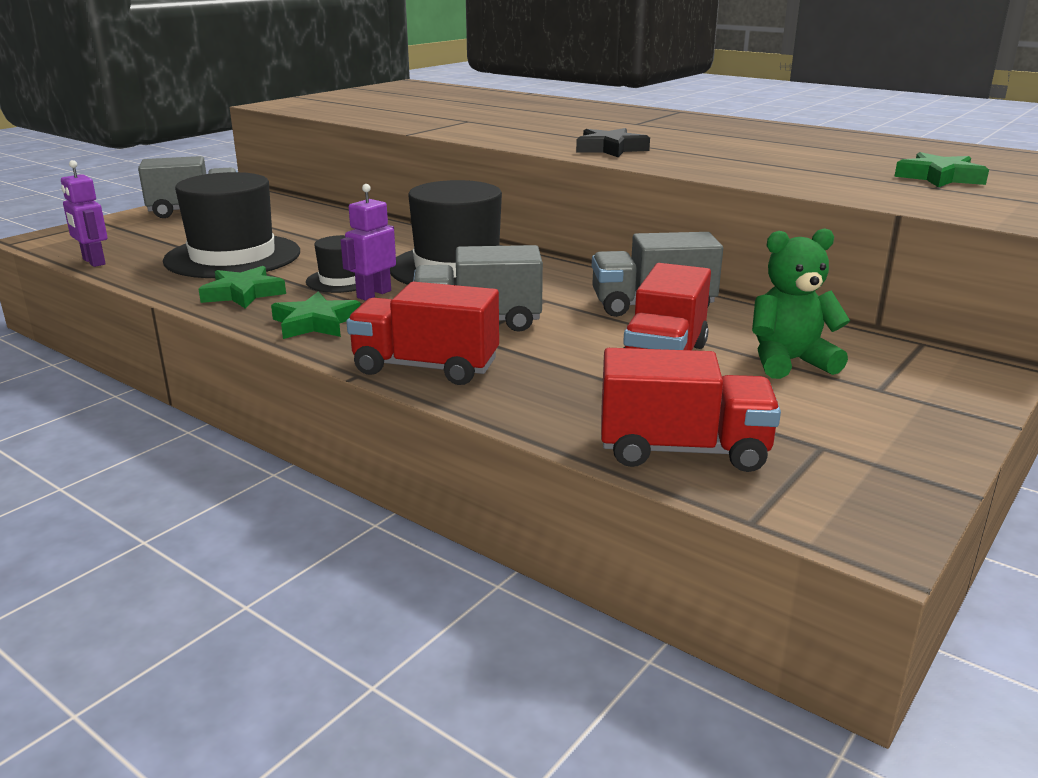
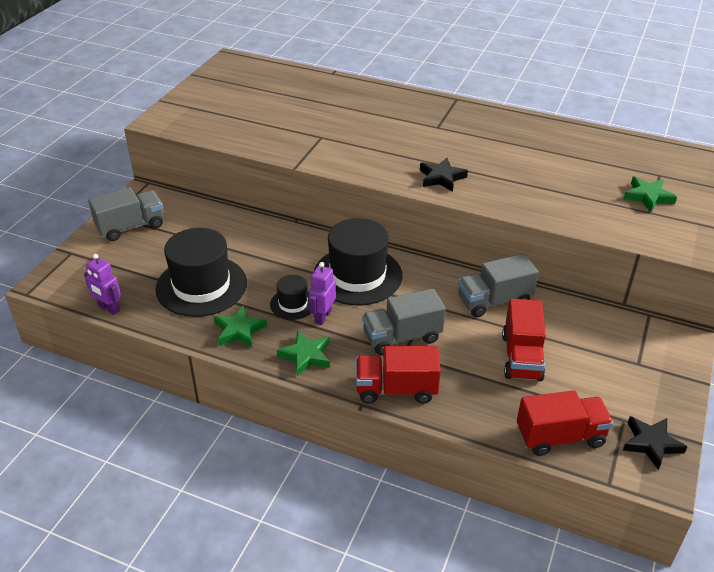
camera: 15 degrees left, 15 degrees up
green teddy bear [752,228,850,379] -> none
none -> black star [623,416,687,470]

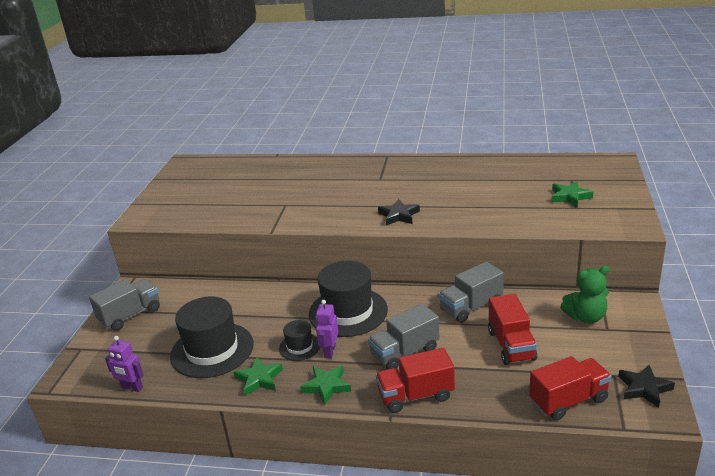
camera: 10 degrees left, 10 degrees down
none -> green teddy bear [560,266,610,323]

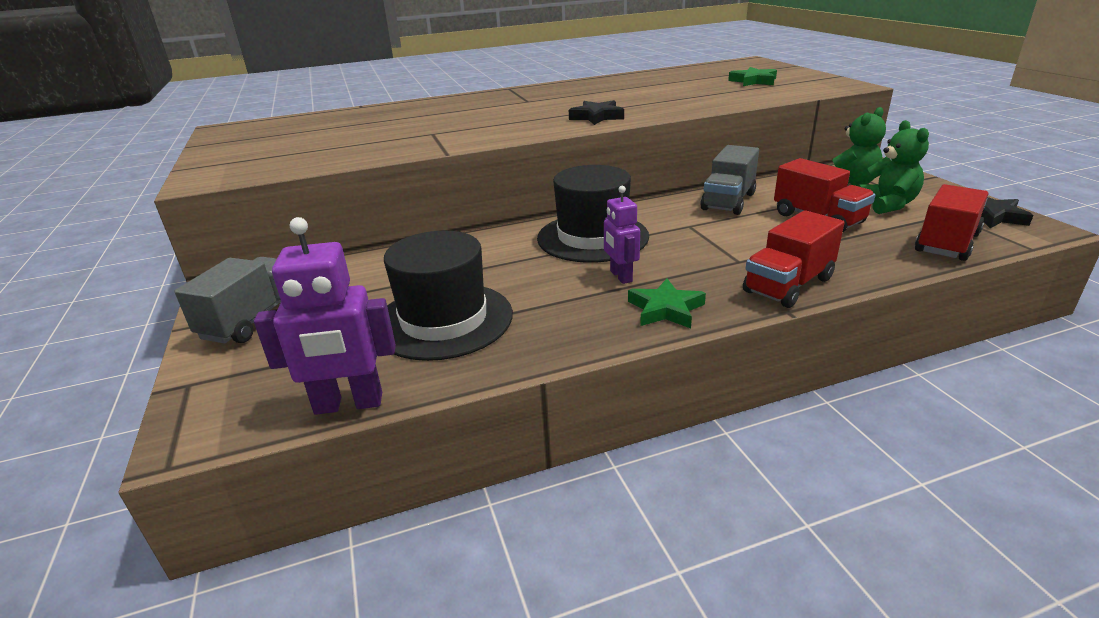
camera: 30 degrees left, 0 degrees up
purple robot [105,336,144,392] -> purple robot [254,217,396,415], size x1.60
green star [233,357,283,396] -> none
black hat [279,320,320,361] -> none
grey truck [368,304,439,369] -> none
none -> green teddy bear [858,120,929,214]

